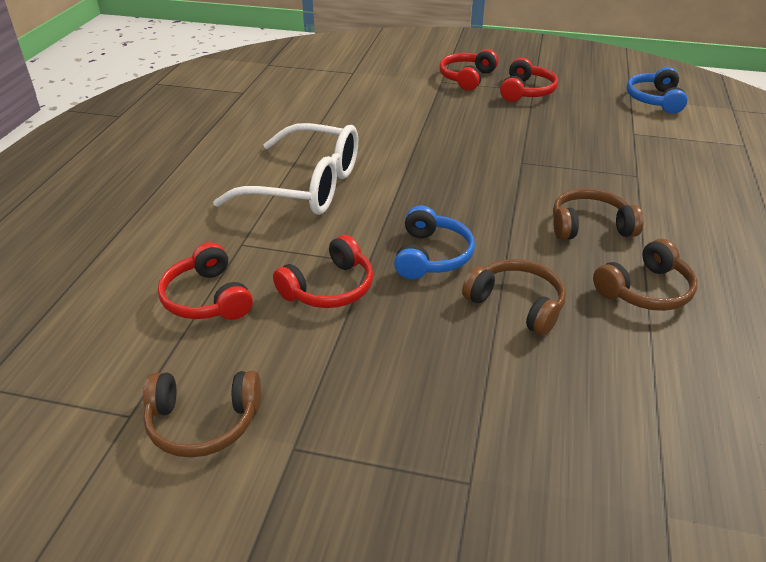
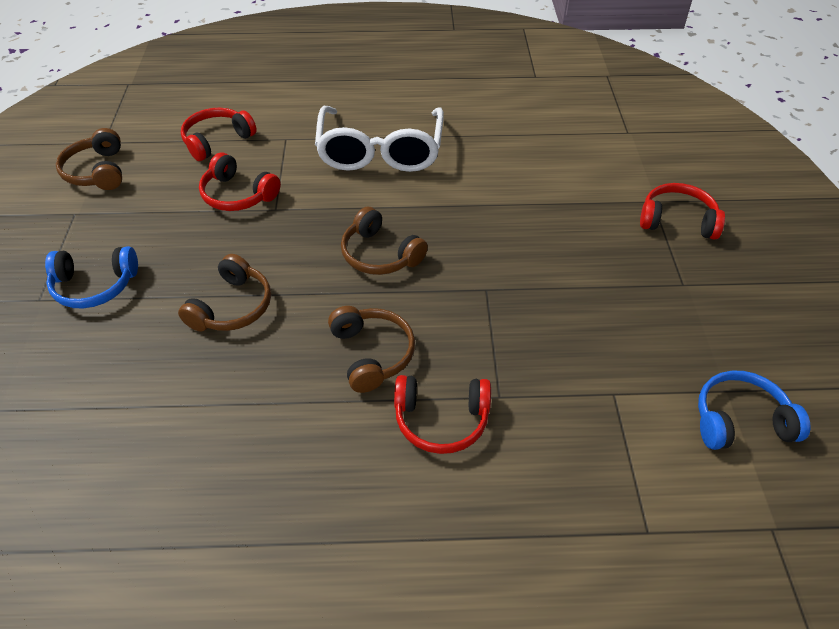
camera: 75 degrees right, 10 degrees up
blue headphones [394,205,475,279] -> blue headphones moved to [45,246,138,308]
red headphones [500,58,558,102] -> red headphones moved to [394,375,491,454]
brown headphones [593,239,697,311] -> brown headphones moved to [341,207,428,275]

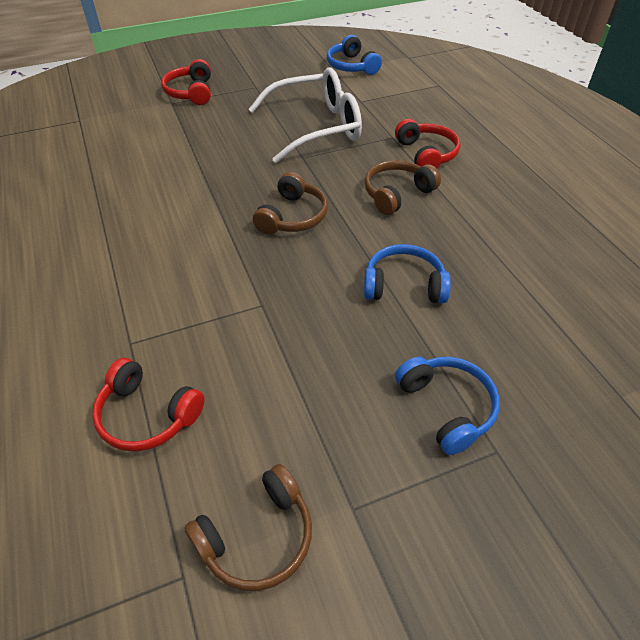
camera: 110 degrees left, 0 degrees up
brown headphones [178,254,271,332] -> blue headphones [364,244,451,303]
red headphones [199,152,281,211] -> none
white glasses [315,106,444,172] -> white glasses moved to [249,68,362,163]

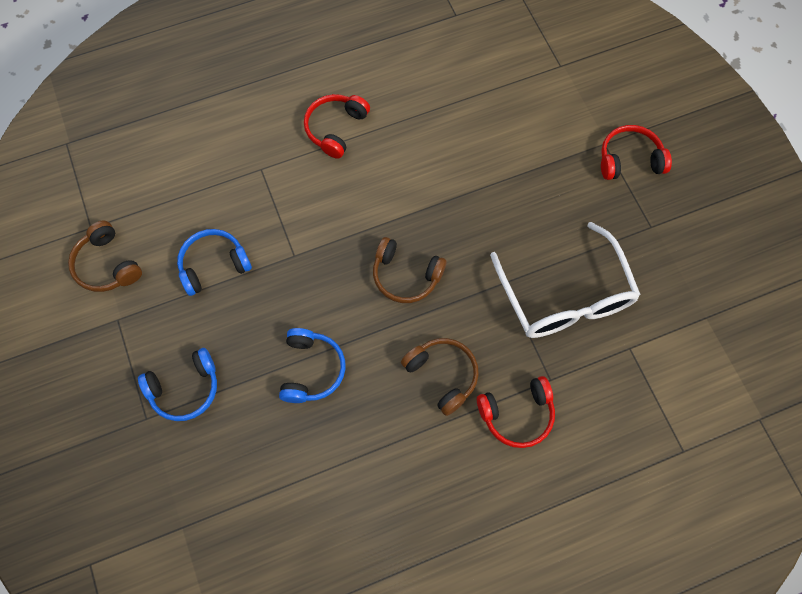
camera: 90 degrees right, 20 degrees up
red headphones [92,358,205,452] -> red headphones moved to [304,94,370,159]
blue headphones [327,35,382,75] -> blue headphones moved to [177,229,252,296]

